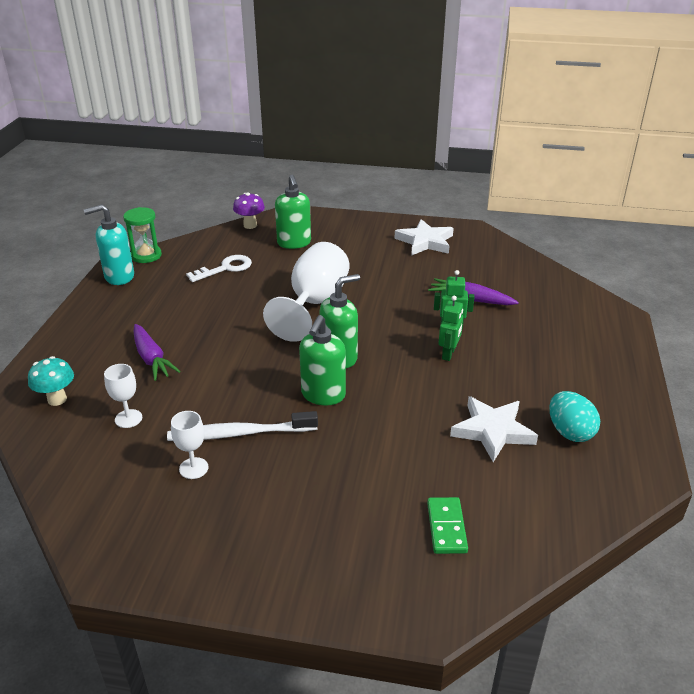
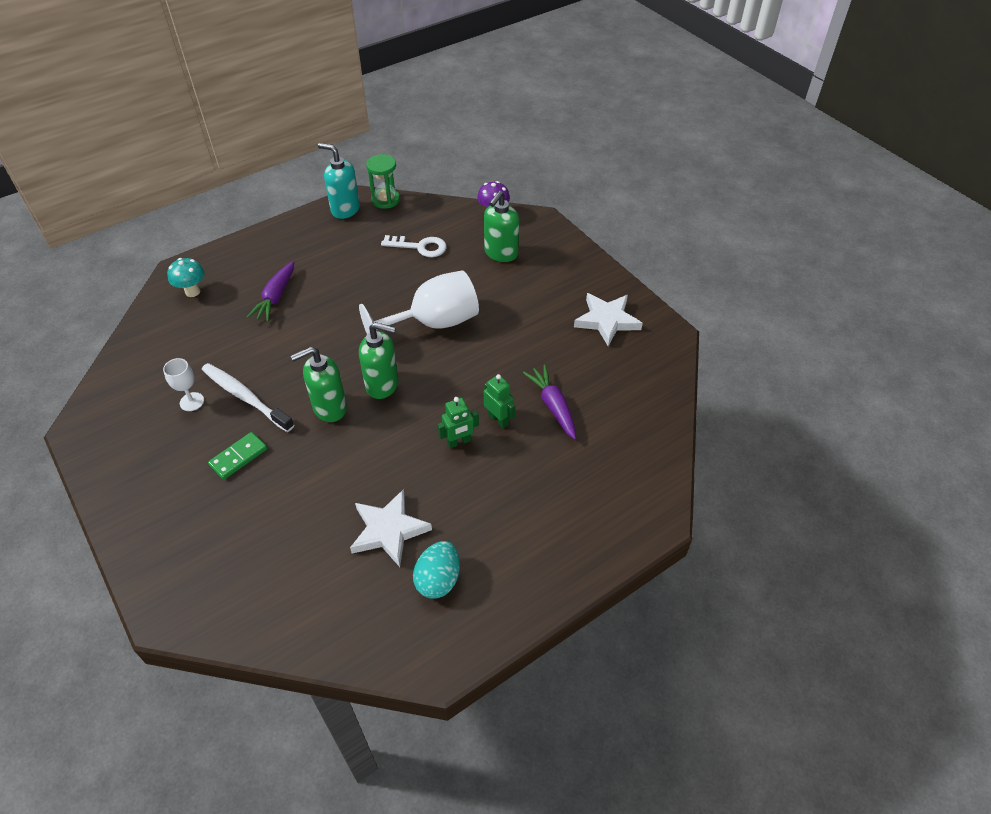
camera: 45 degrees right, 15 degrees up
white goblet [104,364,142,428] -> none
green domino [427,497,468,554] -> green domino moved to [208,432,267,480]

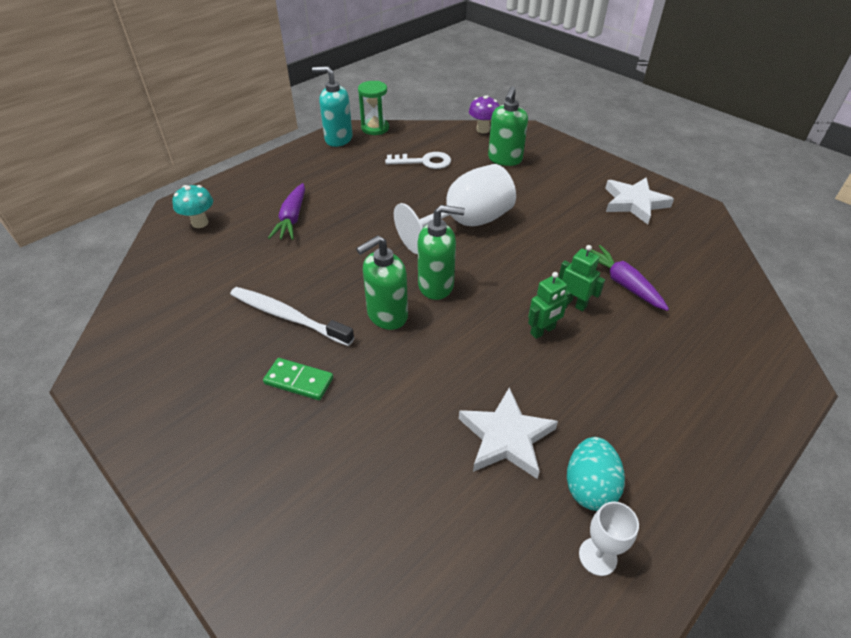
camera: 10 degrees left, 5 degrees down
white goblet [163,358,204,411] -> white goblet moved to [579,502,639,576]
green domino [208,432,267,480] -> green domino turned 75 degrees clockwise [263,358,333,400]

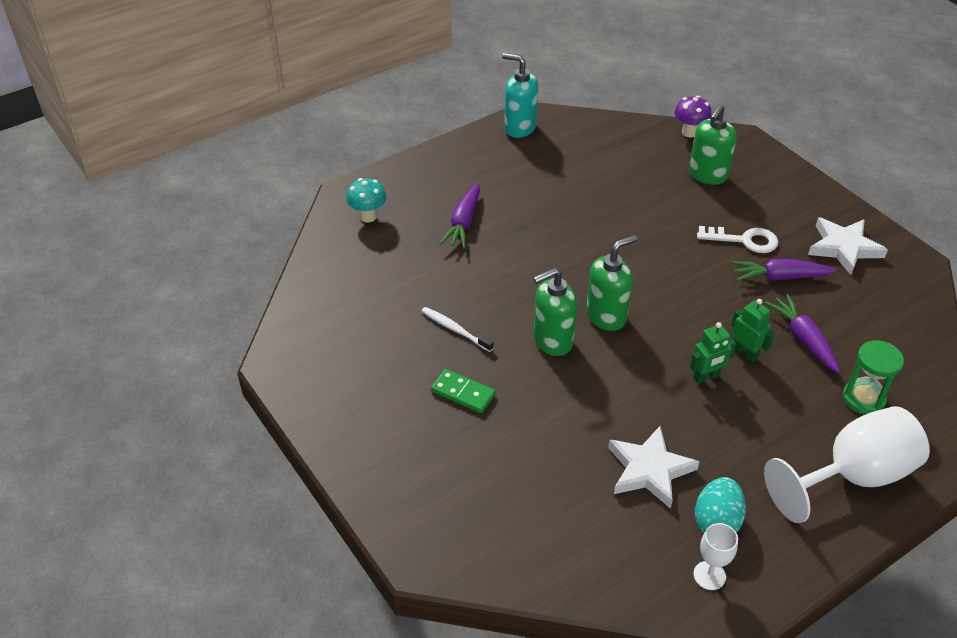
camera: 10 degrees right, 0 degrees up
white toothbrush [230,287,354,346] -> white toothbrush [422,307,494,352], size x0.61
green hourglass [358,81,389,135] -> green hourglass moved to [843,340,904,415]
white key [385,152,451,169] -> white key moved to [697,226,778,253]
white goblet [394,164,516,254] -> white goblet moved to [764,406,930,523]
green soap dispenser [418,205,465,300] -> green soap dispenser turned 45 degrees counterclockwise [586,235,637,331]
none -> purple carrot [732,259,837,281]

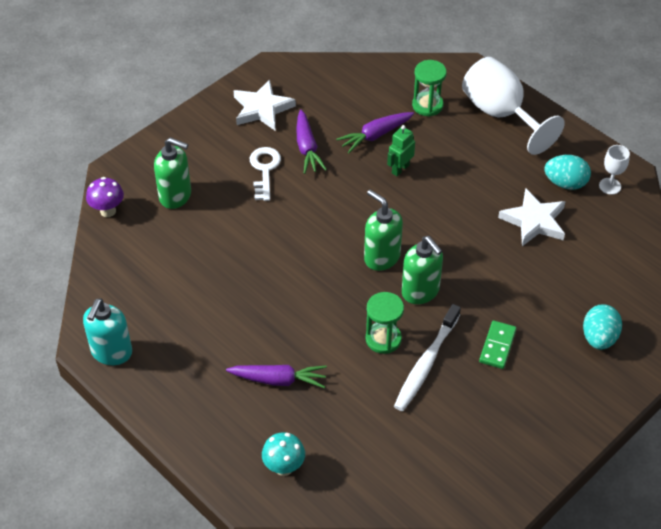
camera: 100 degrees left, 5 degrees up
white toothbrush [422,307,494,352] -> white toothbrush [394,304,461,411], size x1.63
green robot [690,322,736,384] -> none
none -> green hourglass [365,292,404,354]
none -> turquoise egg [583,304,622,350]

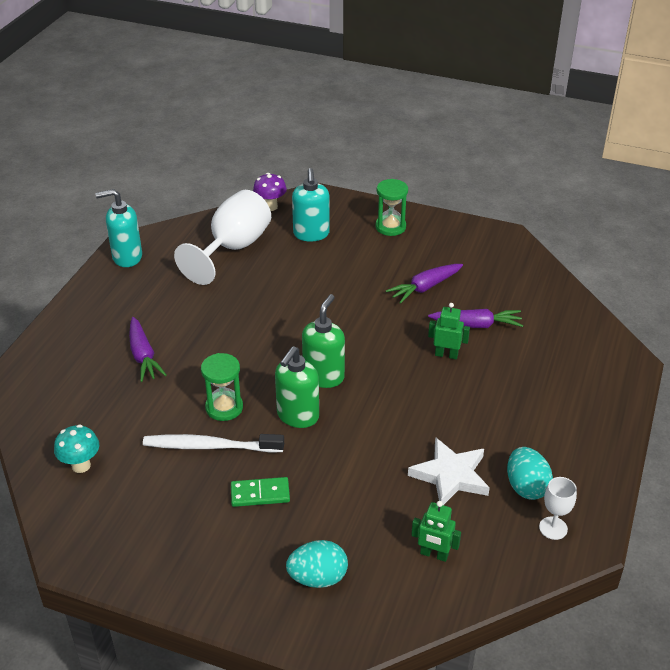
camera: 65 degrees right, 10 degrees down
green soap dispenser [154,137,191,209] -> turquoise soap dispenser [292,168,330,241]
white star [234,79,296,130] -> none
white key [250,147,281,201] -> none
turquoise mushroom [262,432,305,476] -> turquoise mushroom moved to [54,424,99,473]
purple carrot [336,112,414,153] -> purple carrot turned 150 degrees clockwise [428,309,523,328]
green hourglass [412,60,447,117] -> green hourglass moved to [375,179,408,236]
white goblet [462,57,565,155] -> white goblet moved to [174,190,271,285]
none -> green robot [411,501,461,562]

